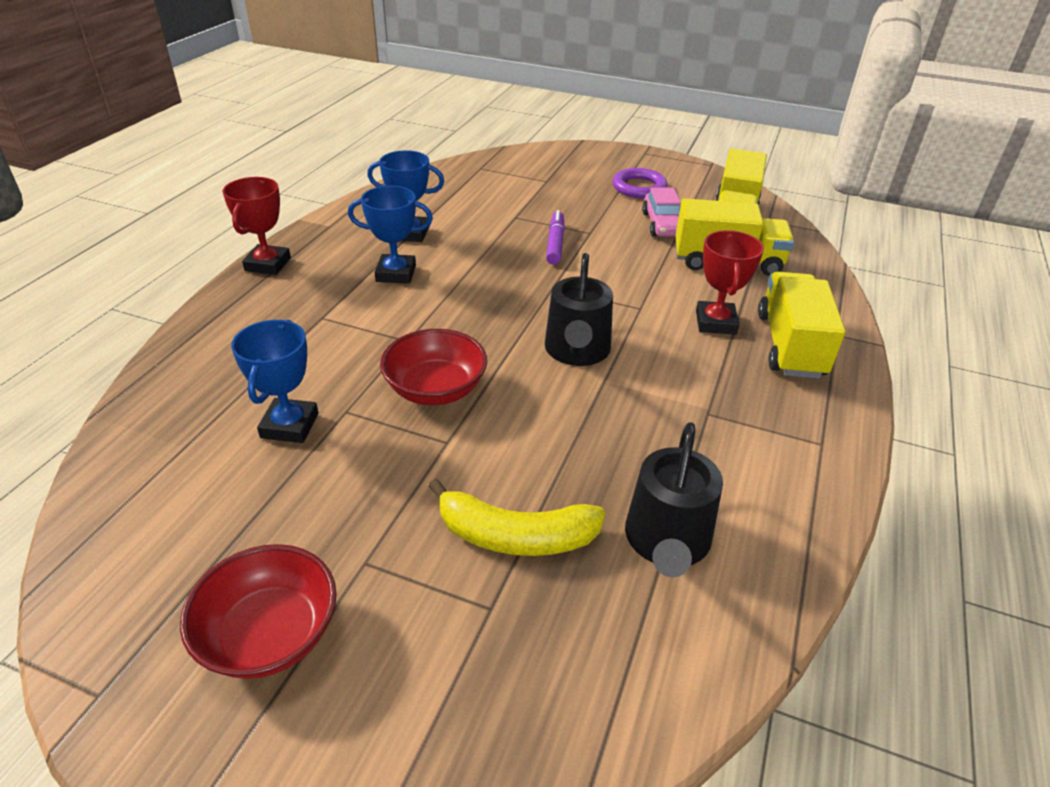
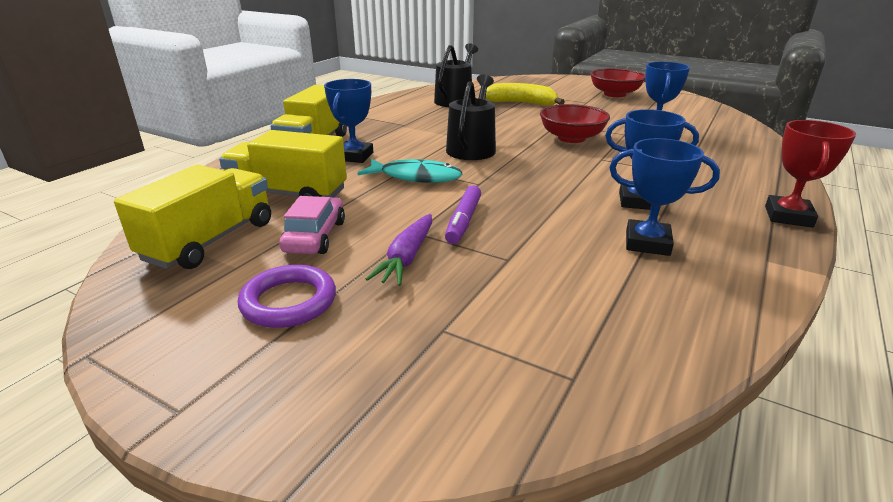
camera: 170 degrees left, 10 degrees down
red trophy [696,230,764,335] -> blue trophy [324,79,373,163]
none -> turquoise fish [358,159,463,183]
none -> purple carrot [366,214,432,286]

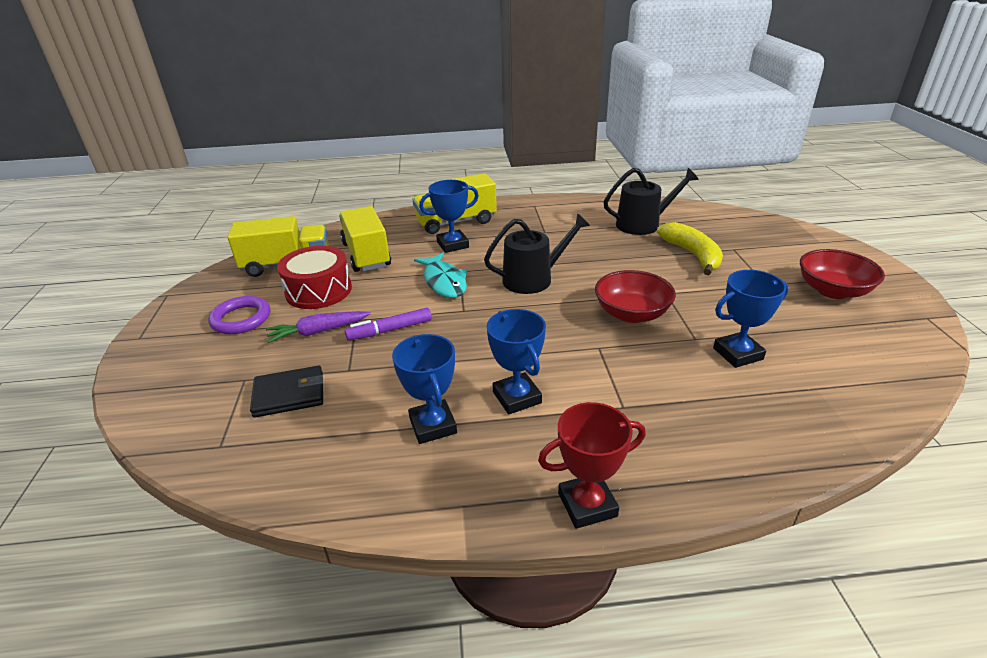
camera: 55 degrees right, 5 degrees up
pink car [279,196,345,254] -> red drum [277,246,352,309]
none -> black wallet [250,365,323,418]

